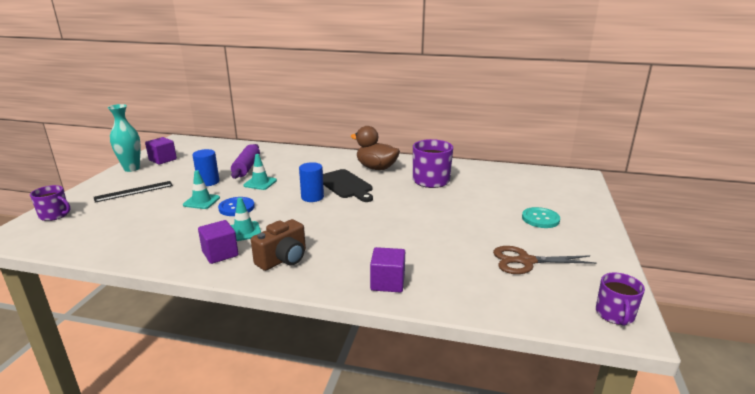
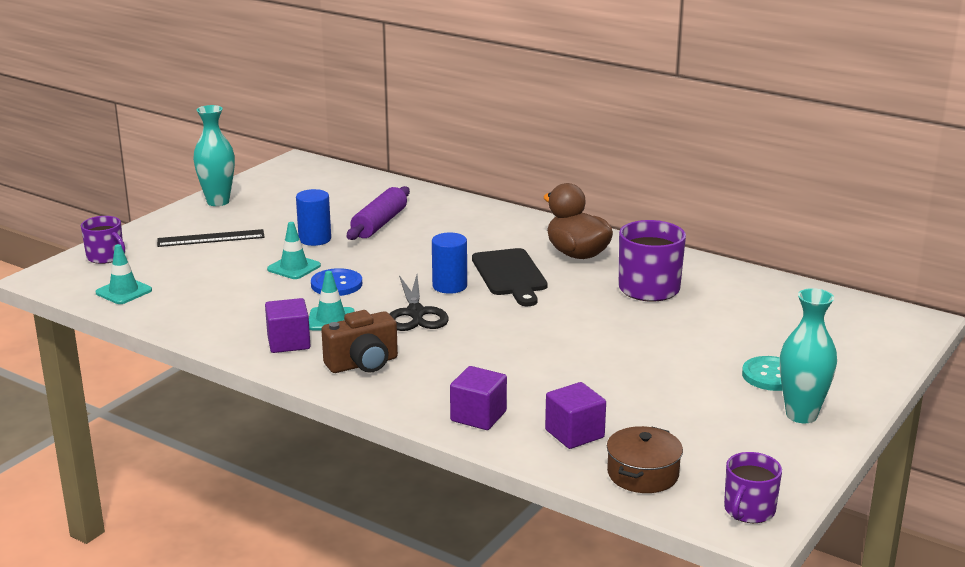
camera: 20 degrees right, 0 degrees up
purple cube [145,137,177,165] -> purple cube moved to [545,382,606,449]
turquoise traffic cone [243,154,277,190] -> turquoise traffic cone moved to [95,244,152,304]
brown scissors [493,246,596,274] -> none
none -> black scissors [390,275,449,331]
none -> brown pot [607,426,683,493]
none -> turquoise vase [780,288,837,423]

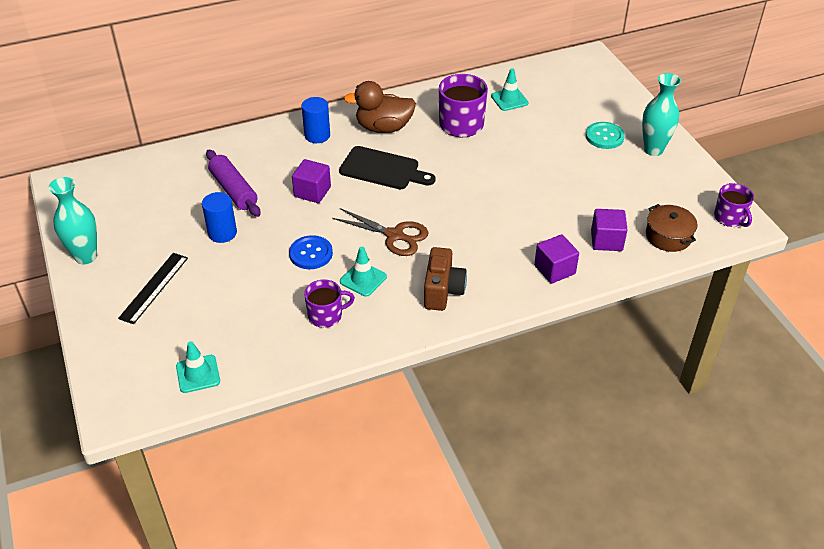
camera: 55 degrees left, 20 degrees up
purple mug [81,216,125,264] -> purple mug moved to [304,280,355,328]
purple cube [265,298,310,353] -> purple cube moved to [292,159,331,203]
turquoise traffic cone [267,222,321,279] -> turquoise traffic cone moved to [491,68,528,111]
black scissors [390,275,449,331] -> brown scissors [332,208,428,256]
blue cylinder [432,233,467,294] -> blue cylinder moved to [302,97,330,143]

